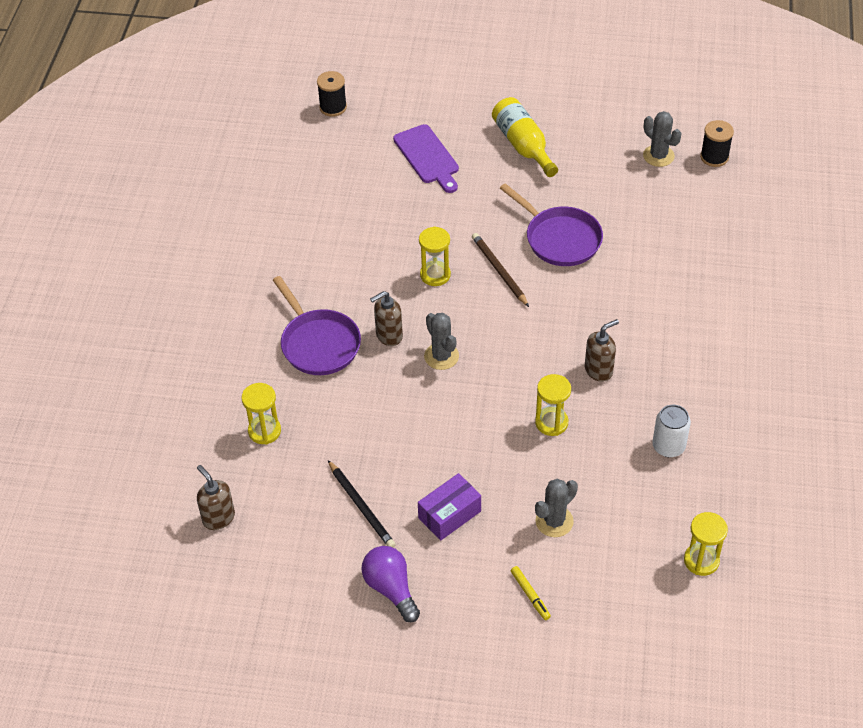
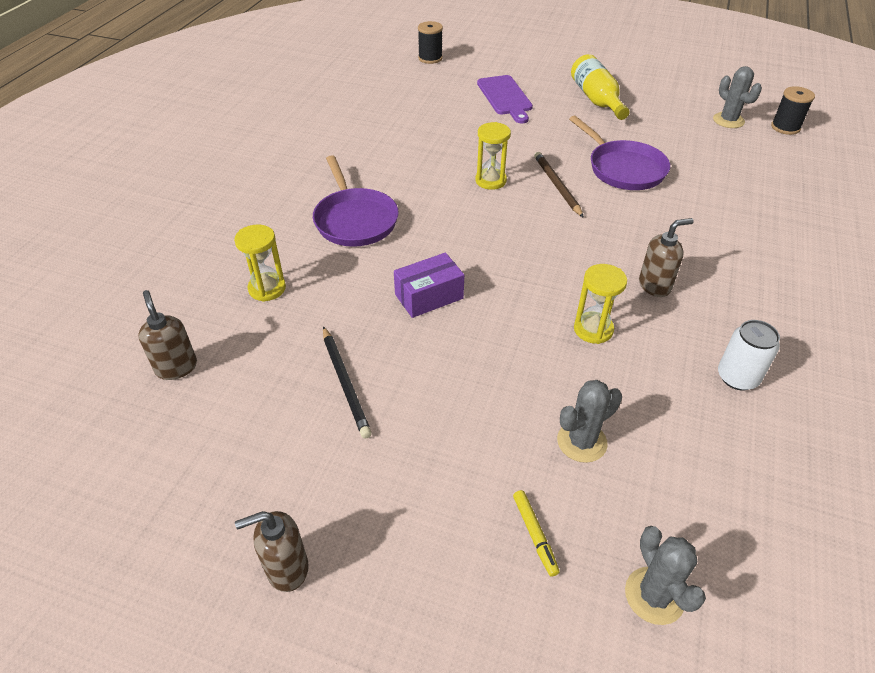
camera: 10 degrees right, 5 degrees down
purple light bulb [361,546,420,622] -> none
brown soap dispenser [370,291,403,346] -> brown soap dispenser moved to [235,511,309,592]
purple box [418,473,481,541] -> purple box moved to [394,253,464,318]
grey cactus [424,313,459,370] -> grey cactus moved to [625,526,706,625]
yellow hourglass [684,512,728,576] -> none

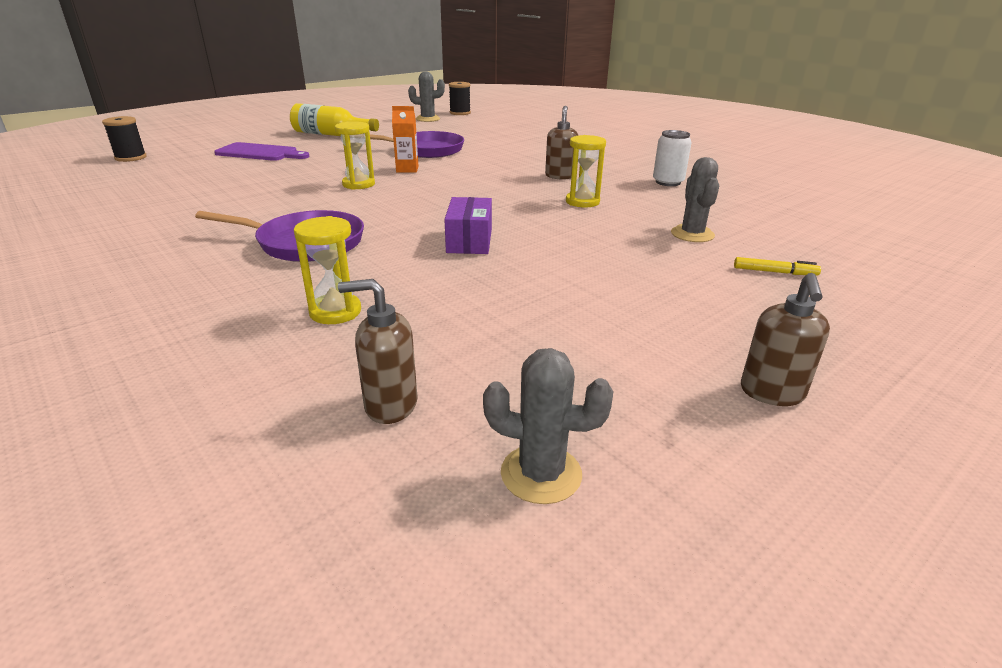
camera: 60 degrees left, 15 degrees down
black pencil [323,326,372,438] -> none
brown pencil [534,152,584,218] -> orange carton [392,106,418,172]
grey cactus [625,526,706,625] -> grey cactus moved to [483,348,613,504]

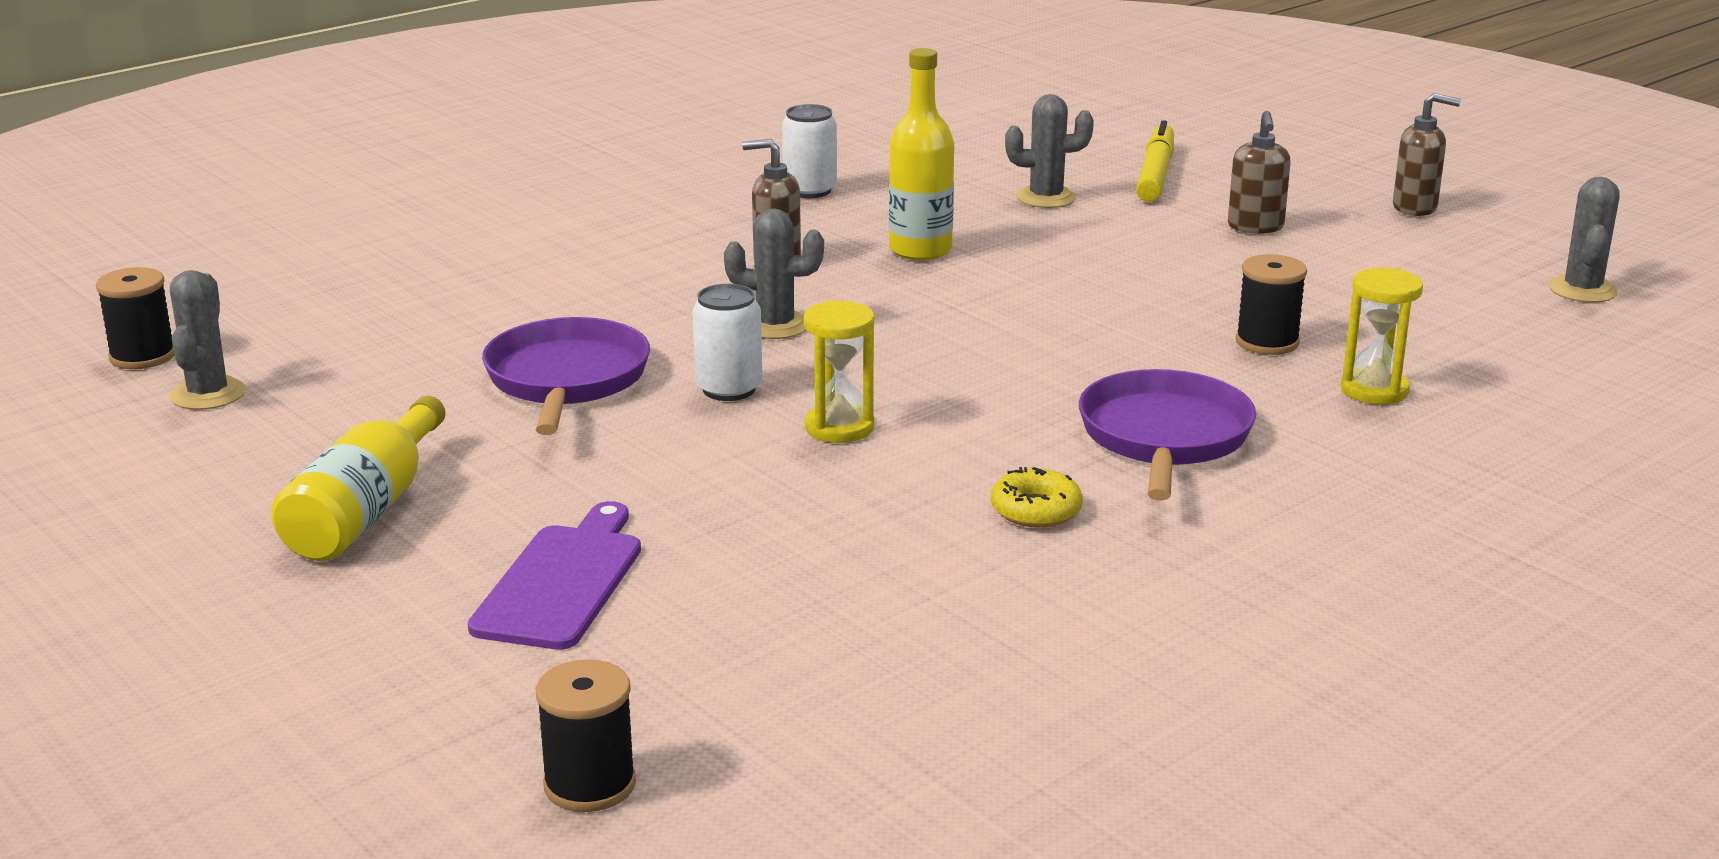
camera: 90 degrees left, 5 degrees down
brown soap dispenser [338,279,418,424] -> brown soap dispenser moved to [1228,111,1291,234]
orange carton [392,106,418,172] -> white can [692,284,762,401]
purple box [444,197,492,254] -> none
yellow hourglass [566,135,606,208] -> yellow bottle [889,48,954,260]
yellow marker [734,257,821,276] -> yellow marker [1136,120,1174,202], size x1.84
none -> grey cactus [724,208,824,339]
none -> yellow donut [991,467,1083,528]
none -> black spool [1236,254,1307,355]

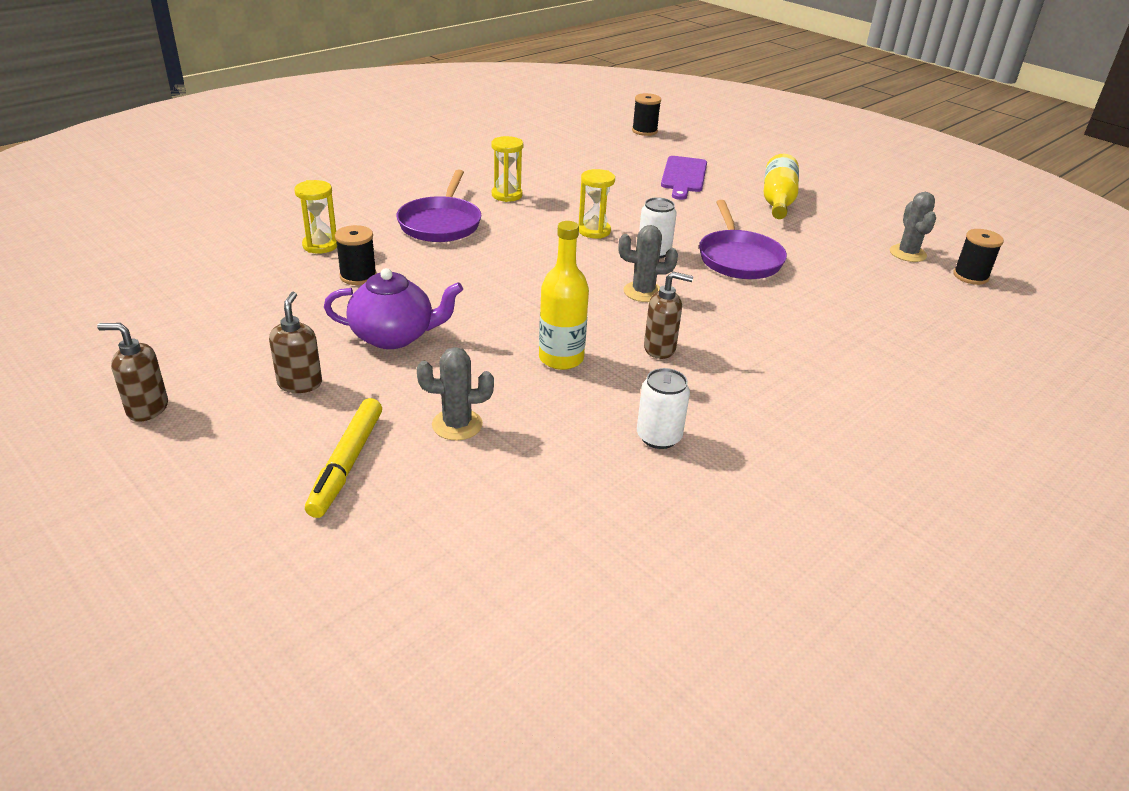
camera: 175 degrees right, 10 degrees up
yellow donut [991,467,1083,528] -> yellow hourglass [491,136,523,202]
grey cactus [1549,177,1620,303] -> none
none -> purple teapot [324,268,463,349]

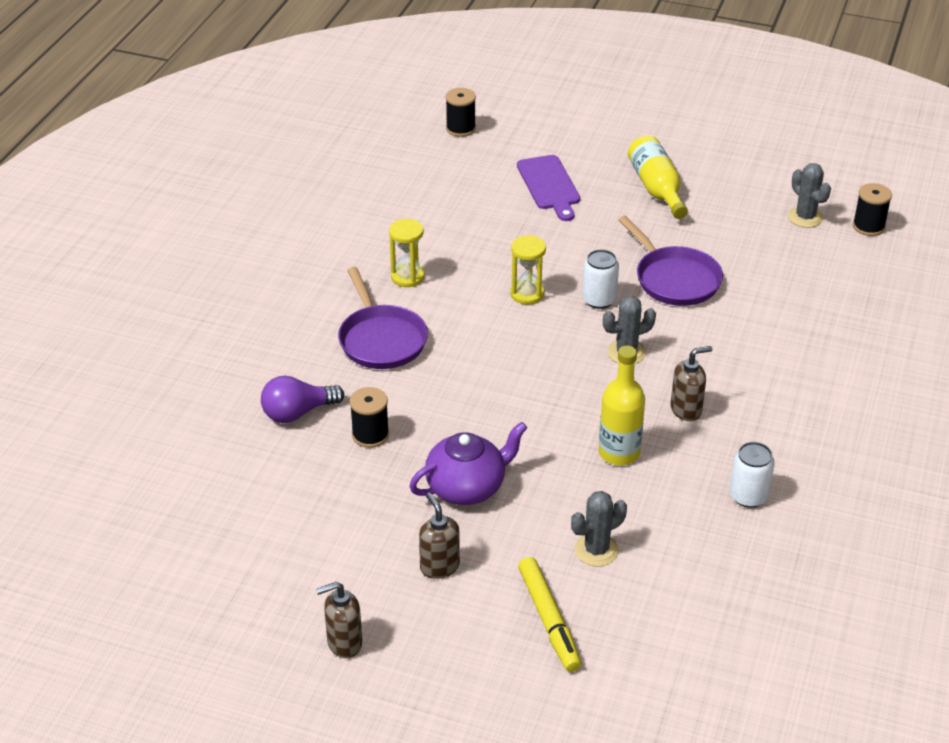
camera: 25 degrees left, 5 degrees up
yellow hourglass [294,180,337,254] -> purple light bulb [261,375,344,423]

